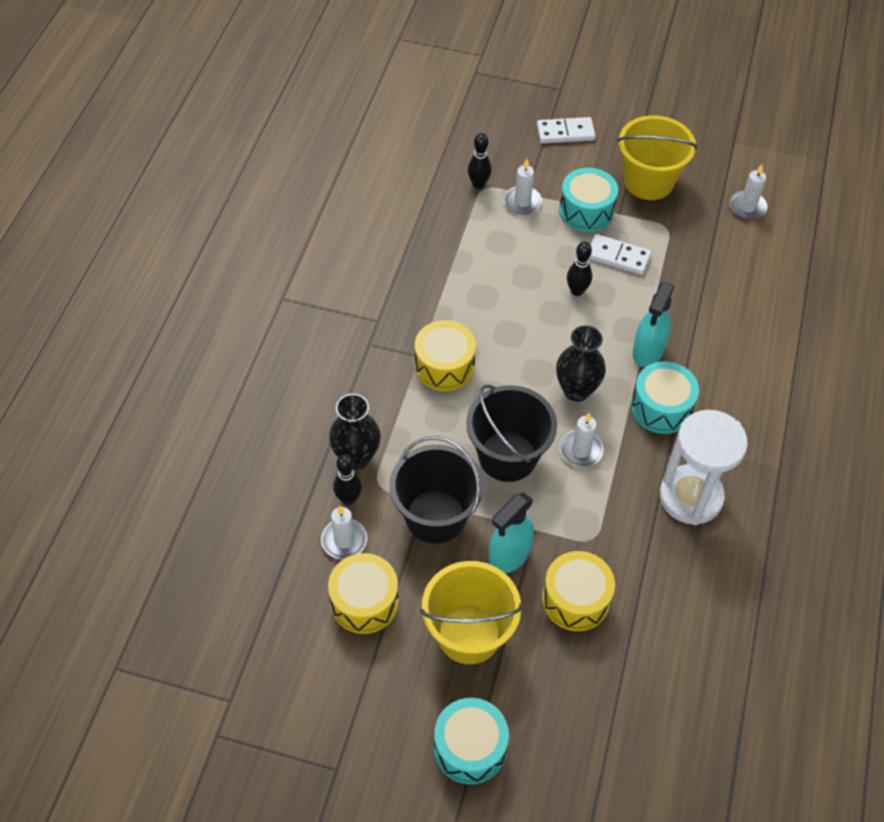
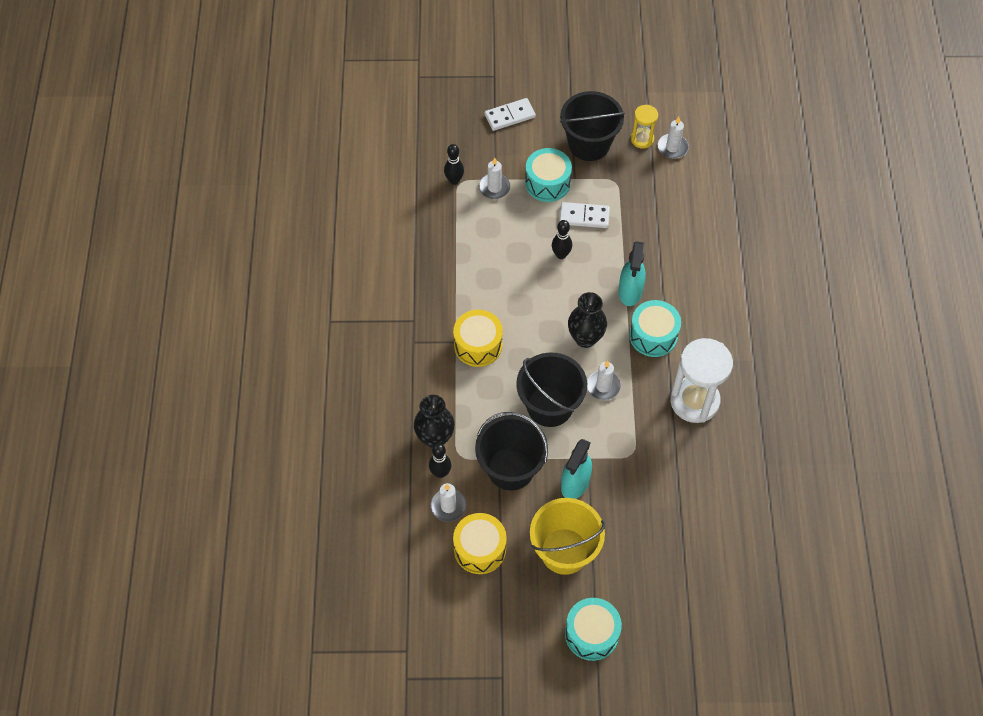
camera: 15 degrees left, 5 degrees up
yellow drum [542,551,615,631] -> none
yellow bucket [617,115,697,200] -> black bucket [560,91,625,161]
none -> yellow hourglass [631,105,658,149]

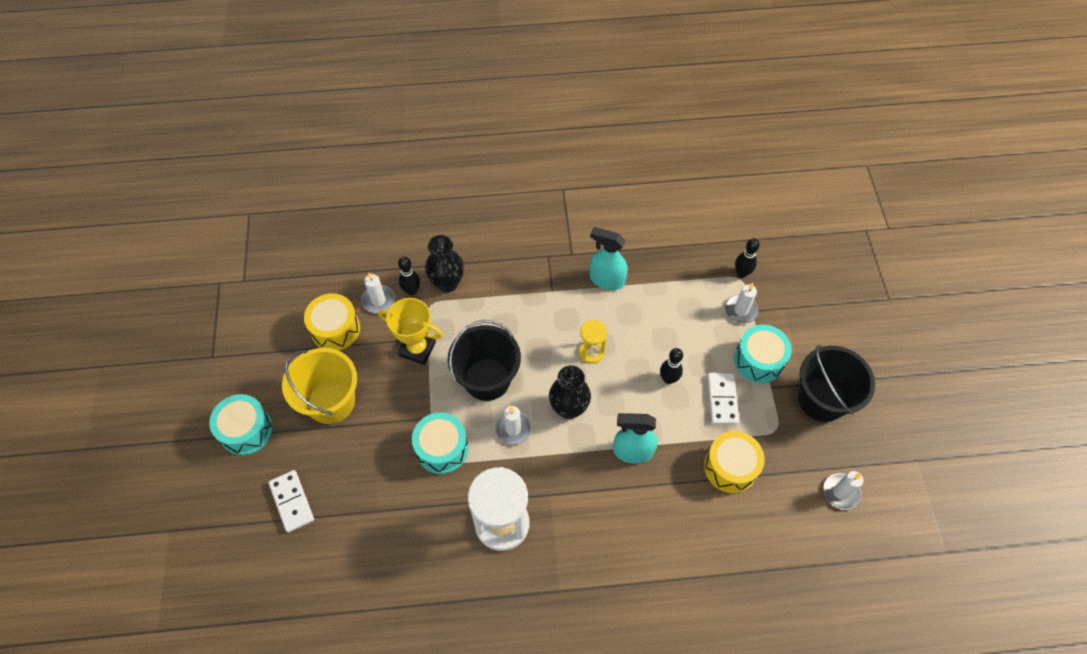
camera: 85 degrees right, 0 degrees up
yellow drum [453,310,503,367] -> yellow drum moved to [704,431,765,493]
black bucket [475,412,548,491] -> yellow trophy [379,298,443,365]
white domino [485,98,536,131] -> white domino moved to [268,470,314,533]
turquoise spray bottle [561,439,592,499] -> turquoise spray bottle moved to [590,227,628,290]
turquoise drum [629,300,681,357] -> turquoise drum moved to [412,412,468,474]
yellow hourglass [631,105,658,149] -> yellow hourglass moved to [579,320,607,364]

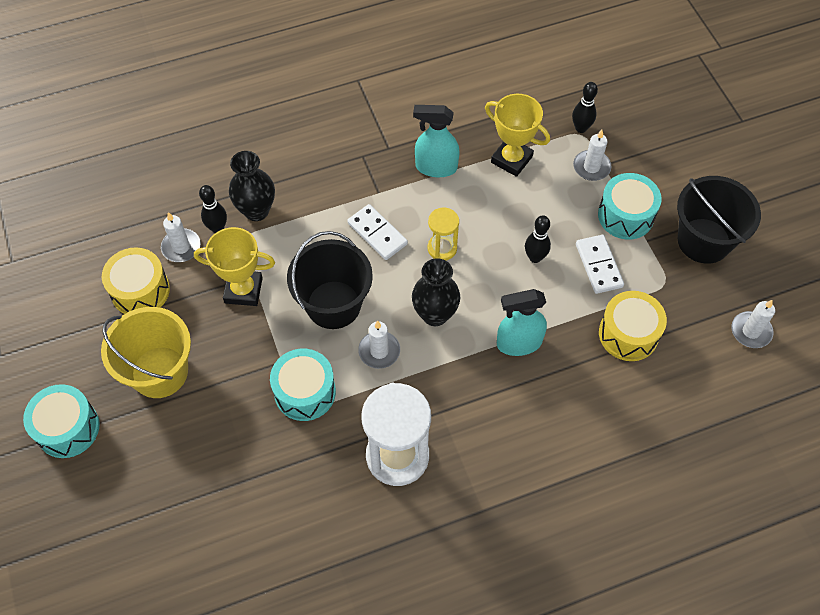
camera: 15 degrees left, 0 degrees up
white domino [268,470,314,533] -> white domino moved to [347,204,408,260]
none -> yellow trophy [485,94,550,177]

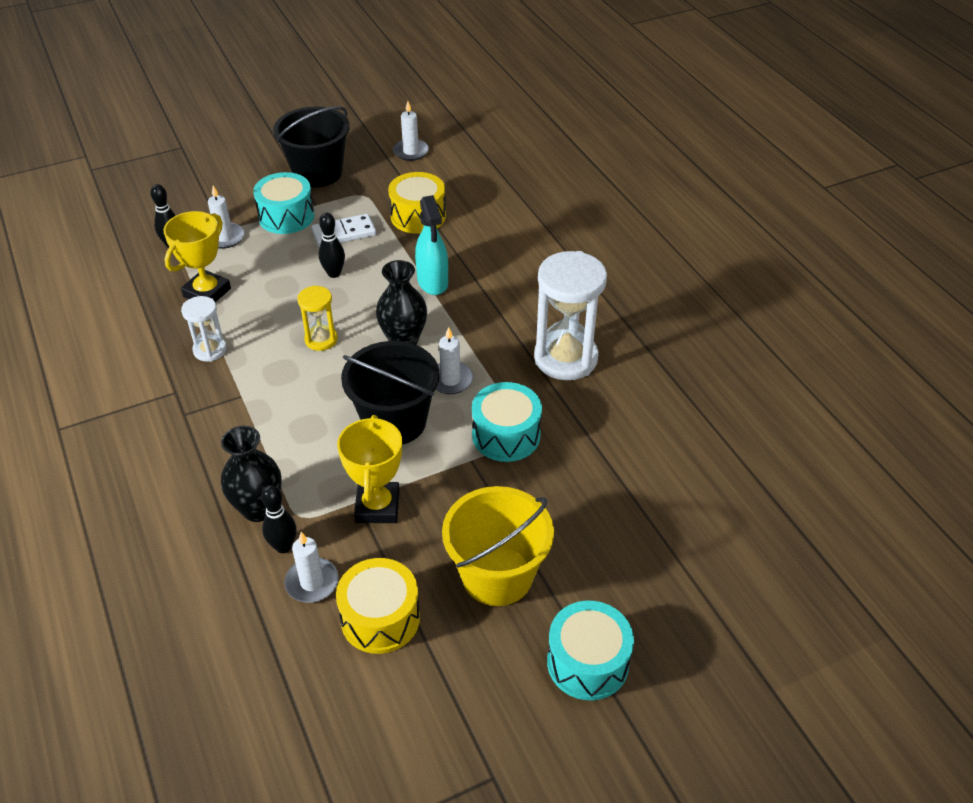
camera: 95 degrees left, 15 degrees down
white domino [347,204,408,260] -> none
turquoise spray bottle [413,105,460,177] -> white hourglass [181,296,227,362]

